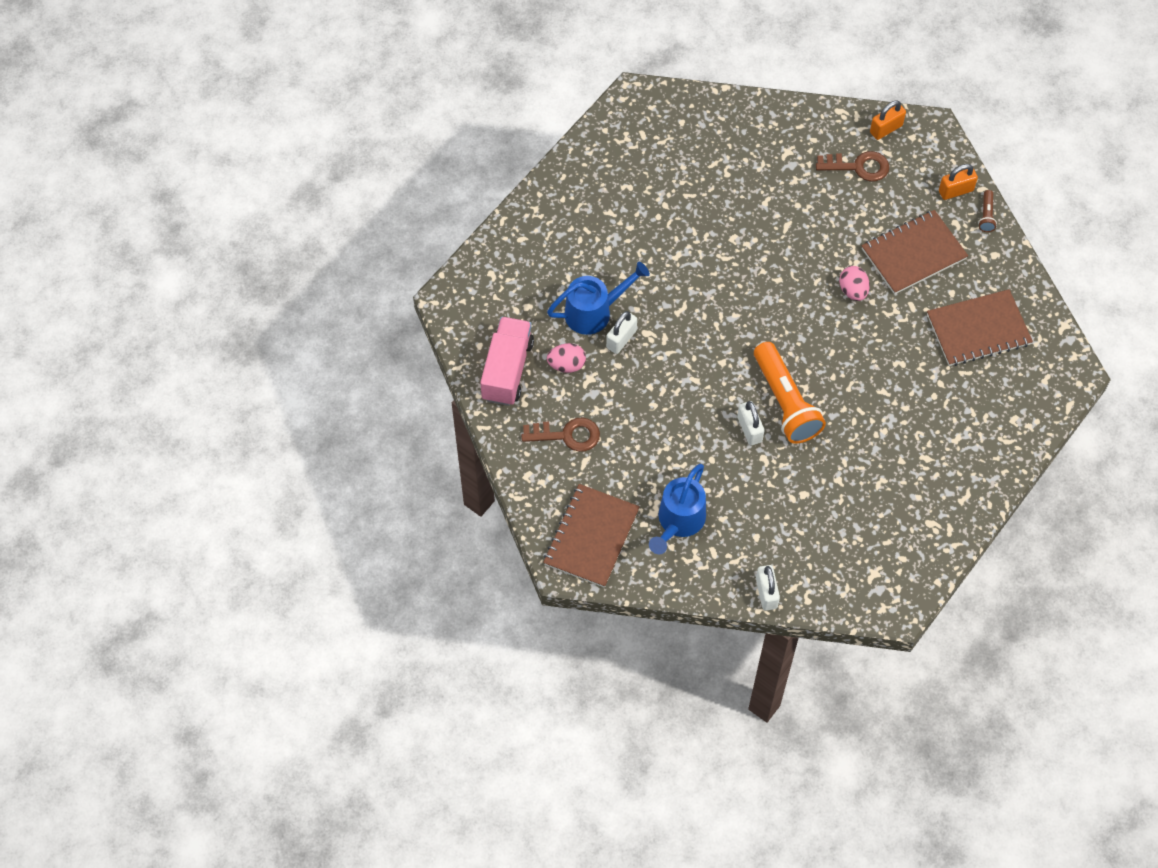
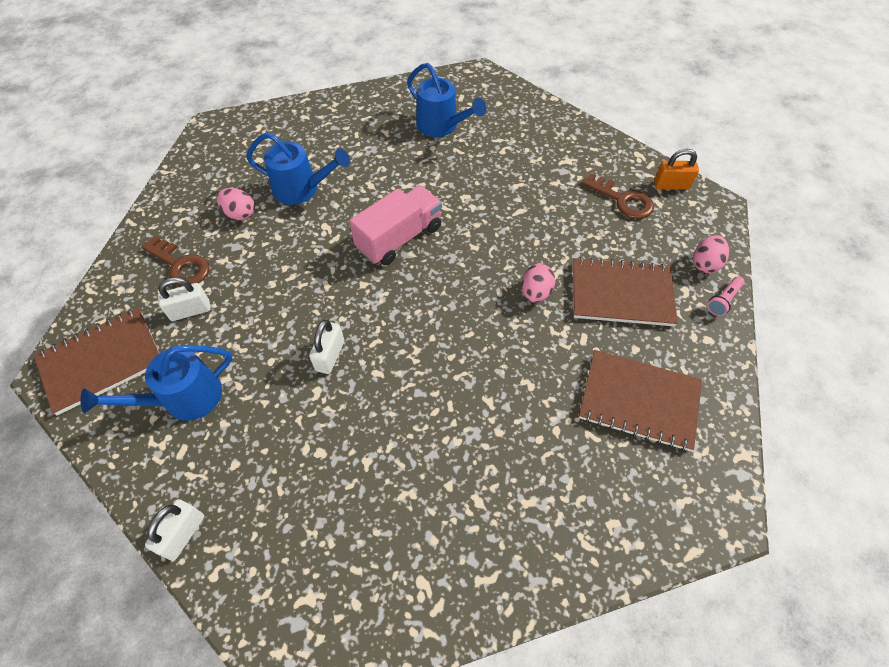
camera: 35 degrees right, 5 degrees down
pink truck [480,317,534,406] -> pink truck moved to [349,185,442,266]
white padlock [606,311,637,354] -> white padlock moved to [158,277,211,321]
orange flashlight [754,342,826,444] -> none
orange padlock [939,164,978,200] -> pink egg [693,235,729,273]
brown flashlight [978,190,997,232] -> pink flashlight [707,276,744,316]
none -> blue watering can [407,63,487,137]

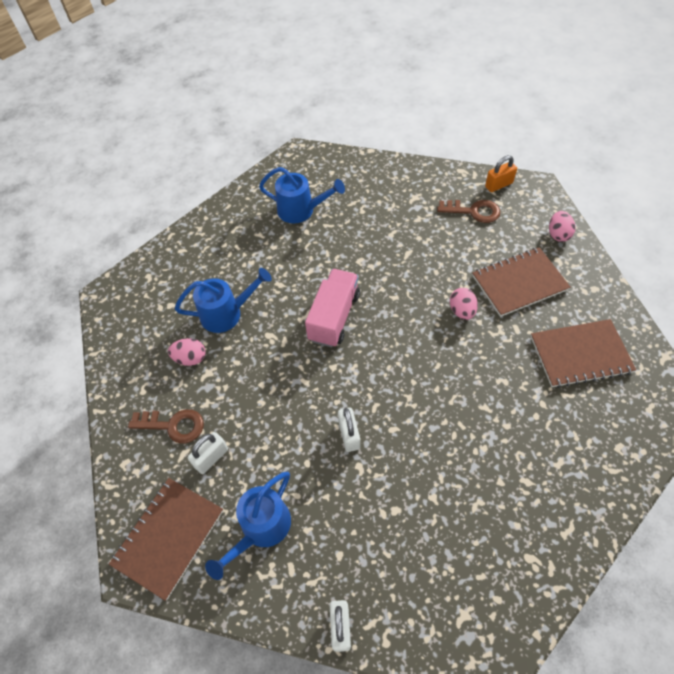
camera: 25 degrees left, 0 degrees up
pink flashlight [707,276,744,316] -> none

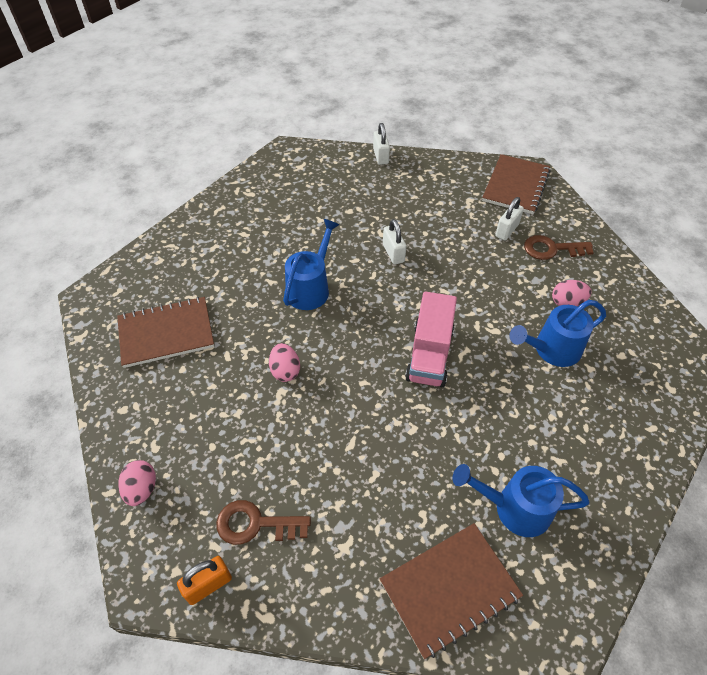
camera: 170 degrees right, 5 degrees down
blue watering can [205,471,291,580] -> blue watering can moved to [283,219,340,310]
brown notebook [472,247,571,317] -> brown notebook moved to [380,523,523,659]

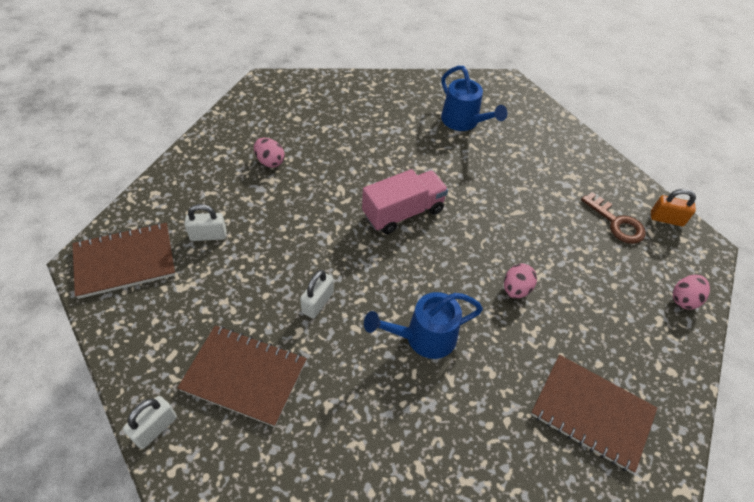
camera: 135 degrees left, 0 degrees up
brown notebook [380,523,523,659] -> brown notebook moved to [177,325,307,427]
blue watering can [509,300,606,367] -> none
brown key [524,235,594,260] -> none

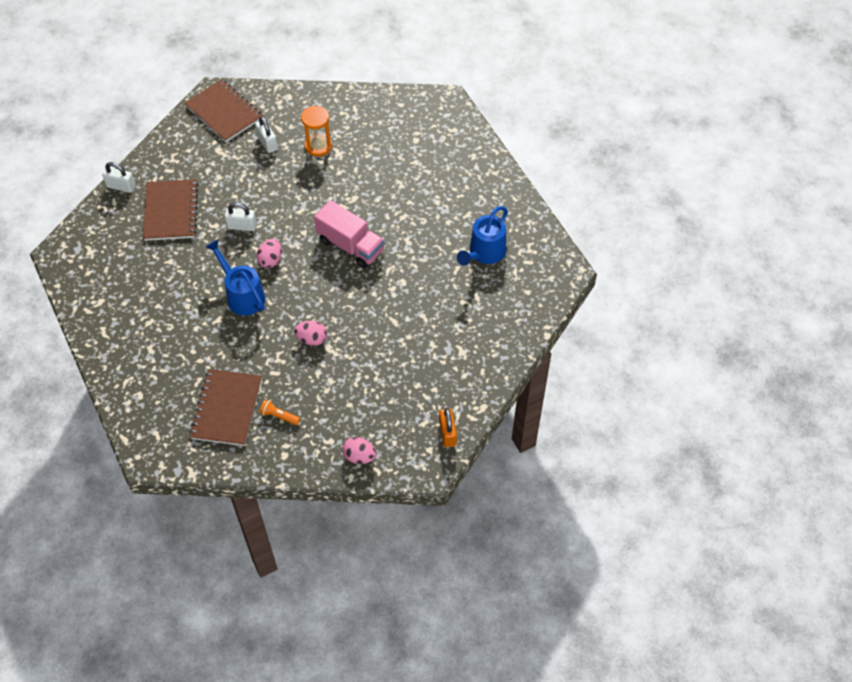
camera: 70 degrees right, 5 degrees up
pink egg [254,138,285,168] -> pink egg moved to [256,239,282,268]
brown key [581,192,646,244] -> none
none -> orange flashlight [259,399,300,425]
none -> orange hourglass [301,106,332,156]

